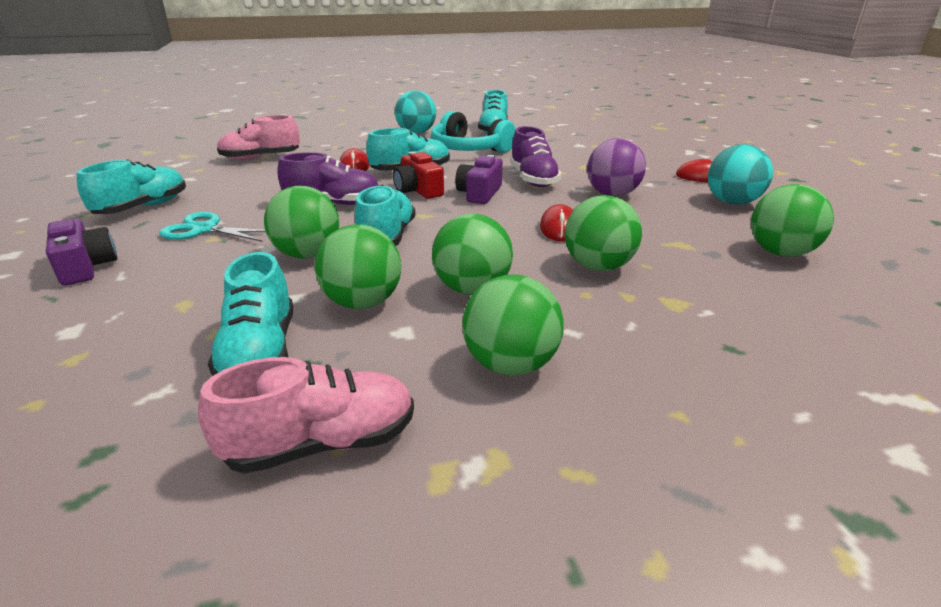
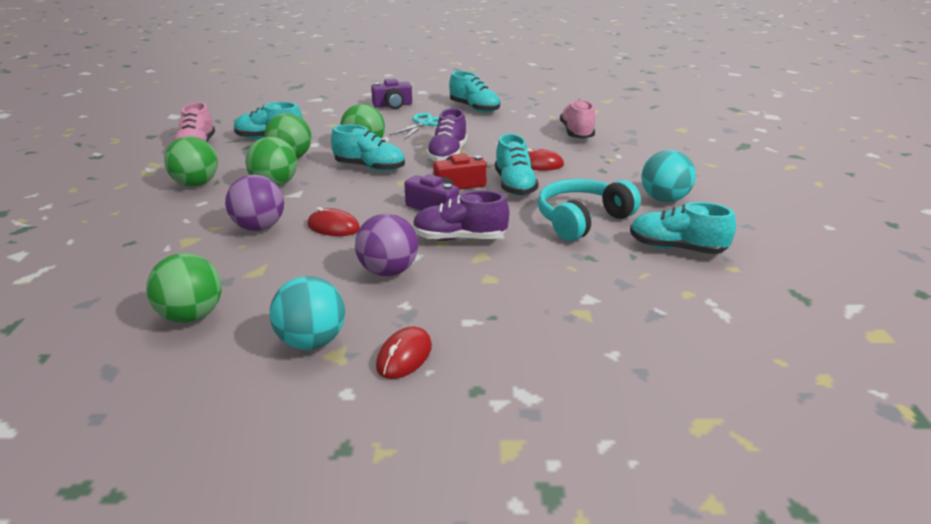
camera: 105 degrees right, 0 degrees up
green ball [565,195,642,271] -> purple ball [225,175,284,231]

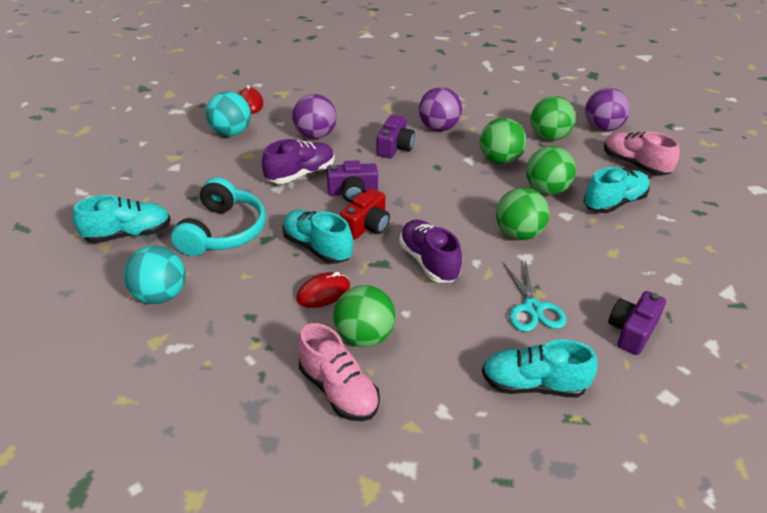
camera: 140 degrees right, 10 degrees up
green ball [146,253,222,323] -> green ball moved to [333,285,396,347]
turquoise ball [270,276,345,350] -> turquoise ball moved to [206,91,251,136]
red mouse [308,207,360,236] -> purple camera [376,114,415,158]
turquoise shoe [331,125,405,171] -> none
none -> purple ball [585,88,630,132]

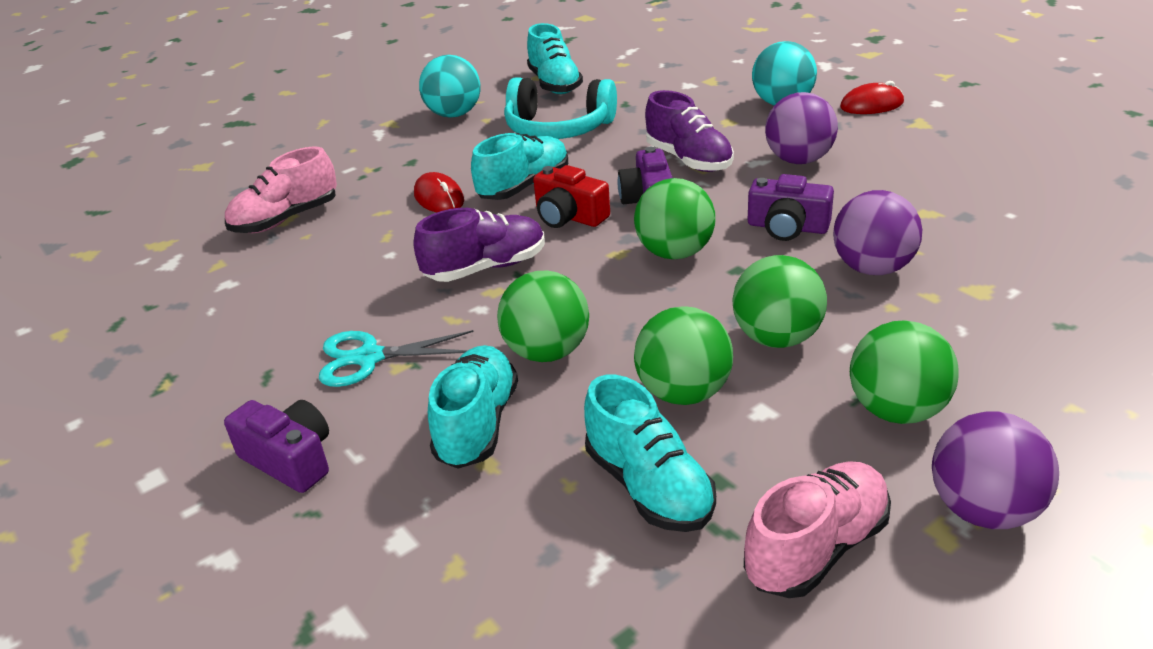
camera: 95 degrees right, 5 degrees down
green ball [333,285,396,347] -> green ball moved to [634,178,716,259]
turquoise shoe [482,340,598,398] -> turquoise shoe moved to [428,345,518,469]

